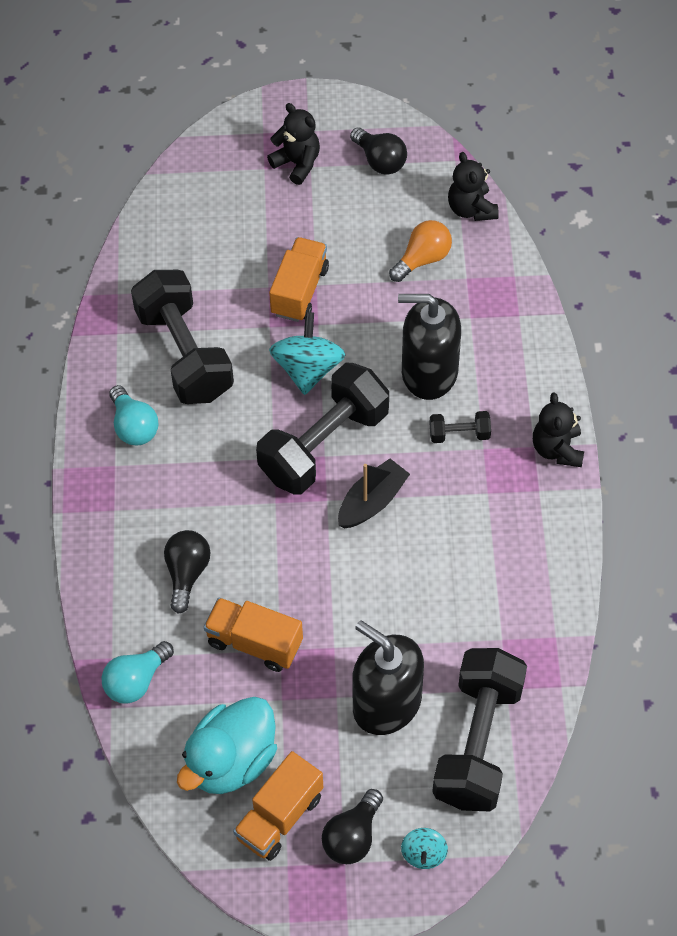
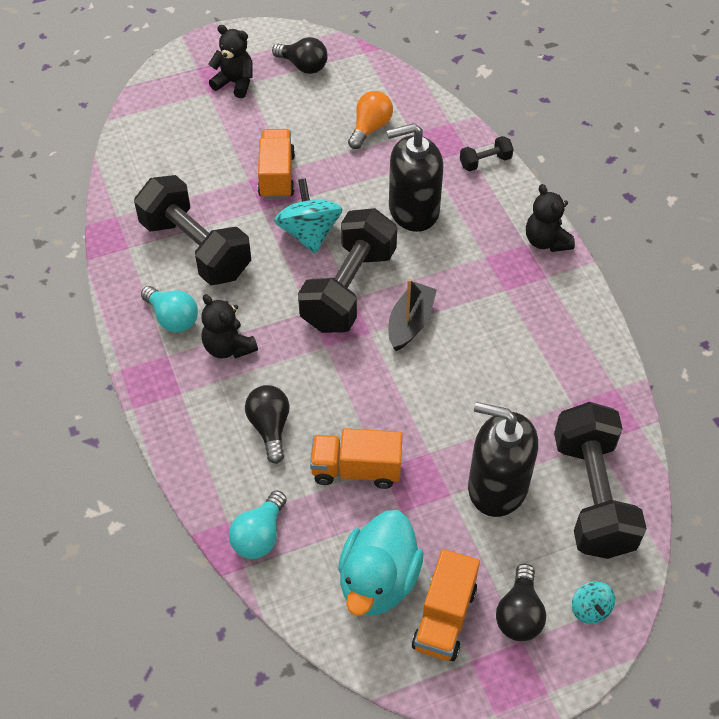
camera: 20 degrees left, 5 degrees down
black dumbbell [430,411,491,443] -> black dumbbell moved to [460,136,513,171]
black teddy bear [448,152,499,221] -> black teddy bear moved to [201,294,258,359]

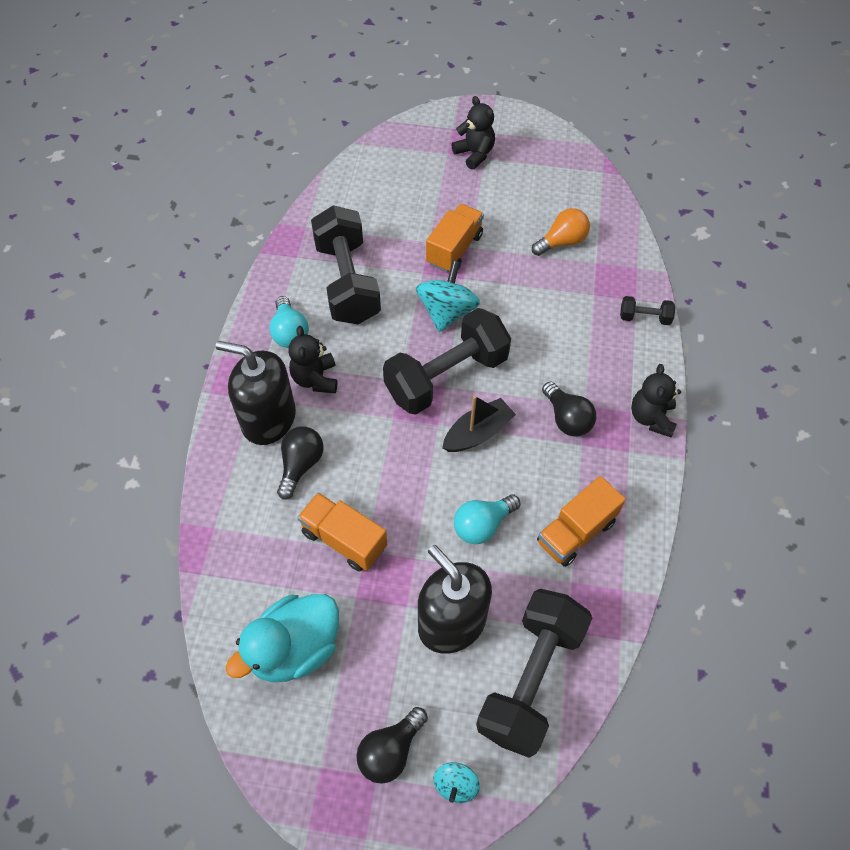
camera: 30 degrees right, 5 degrees up
turquoise light bulb [229,490,287,559] -> turquoise light bulb moved to [454,494,521,544]
black light bulb [272,37,328,74] -> black light bulb moved to [542,382,596,437]
black soap dispenser [386,123,443,232] -> black soap dispenser moved to [216,341,296,445]
orange truck [412,549,480,661] -> orange truck moved to [537,476,626,567]

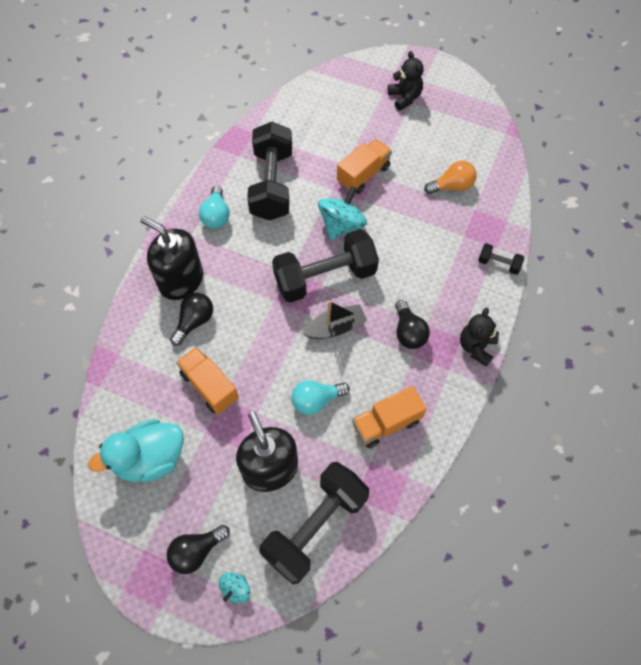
camera: 15 degrees right, 5 degrees up
black teddy bear [288,326,337,393] -> none

